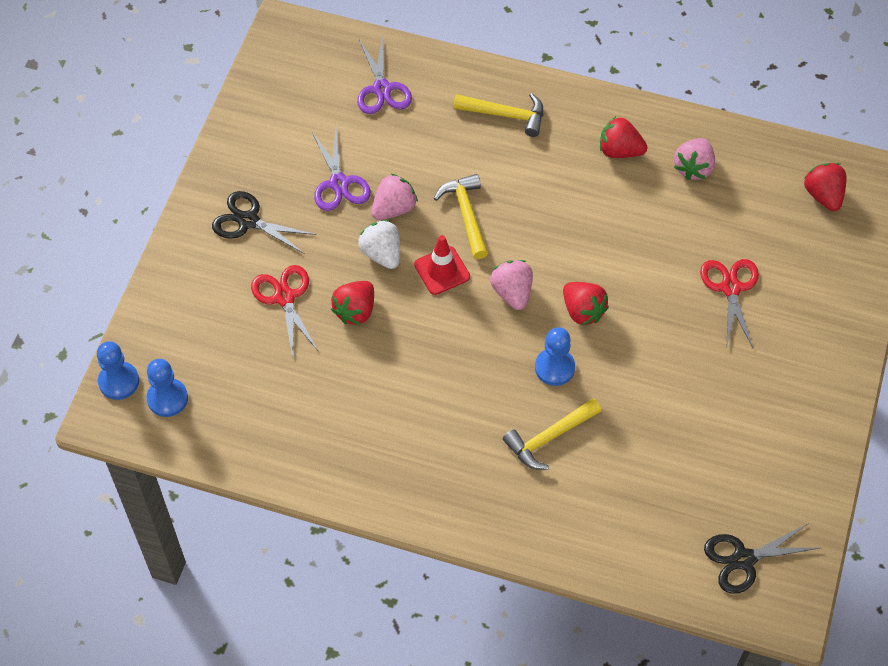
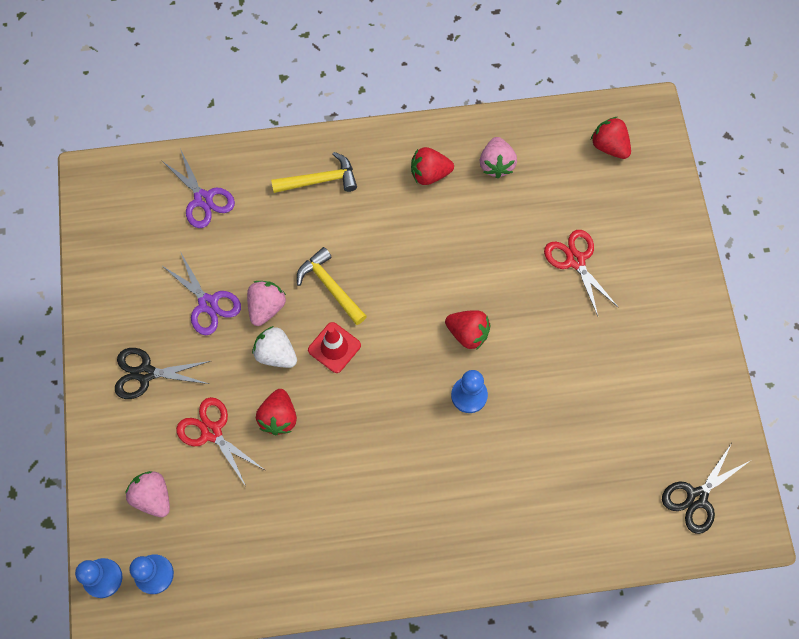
camera: 25 degrees left, 10 degrees up
pink strawberry [490,260,533,310] -> pink strawberry moved to [125,471,170,517]
yellow hammer [503,398,601,470] -> none

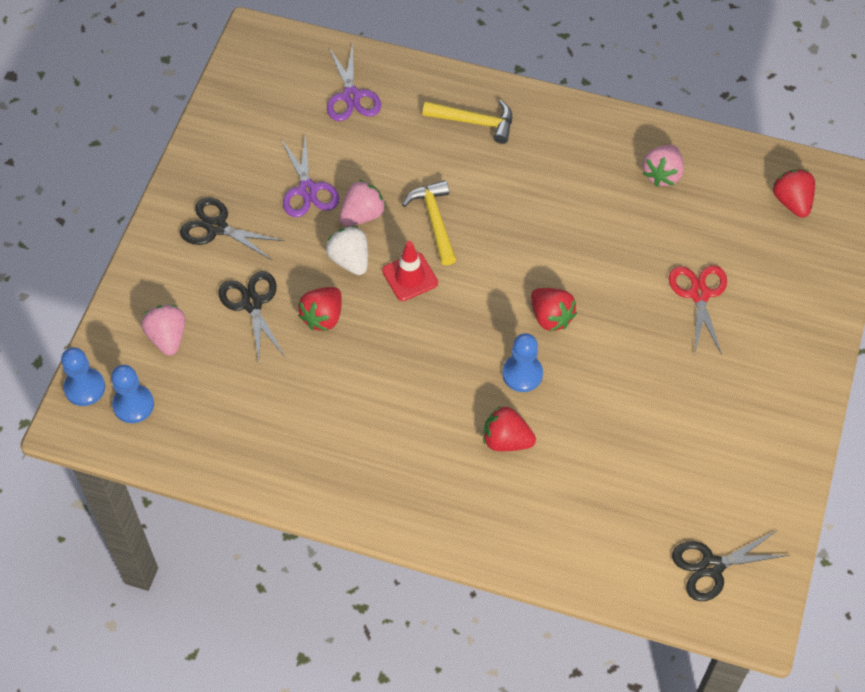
camera: 25 degrees right, 10 degrees down
red scissors [176,397,265,486] -> black scissors [219,271,286,363]
red strawberry [411,147,454,185] -> red strawberry moved to [483,406,536,451]

